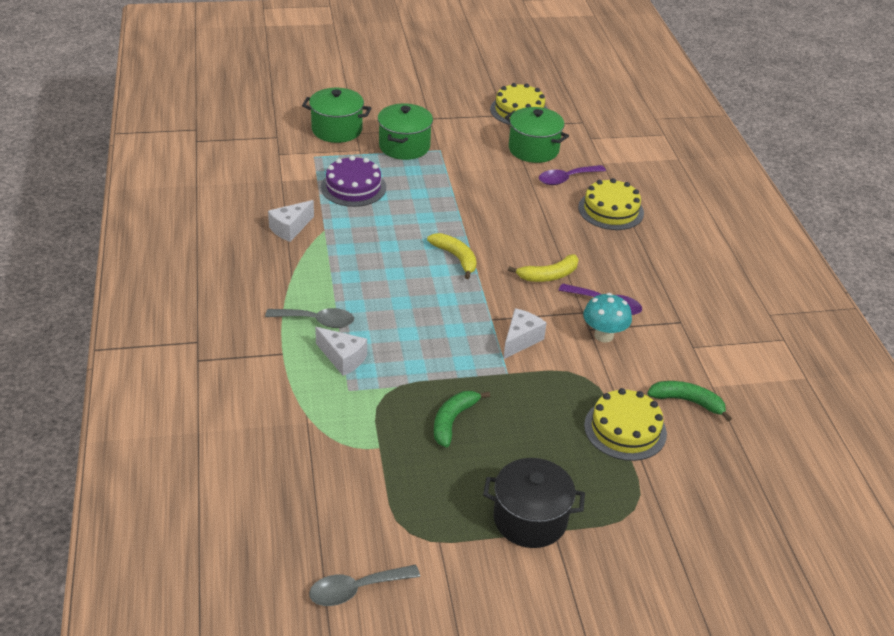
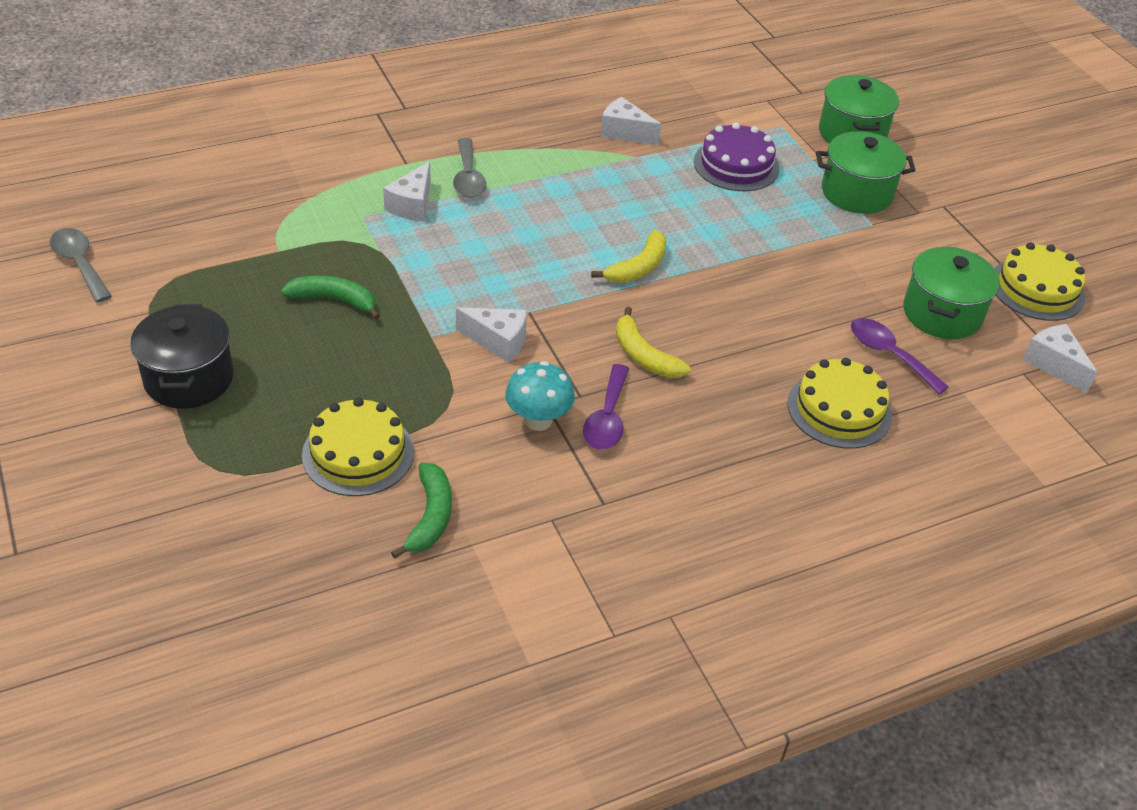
camera: 75 degrees right, 5 degrees up
none -> white cheese [1023,324,1097,393]

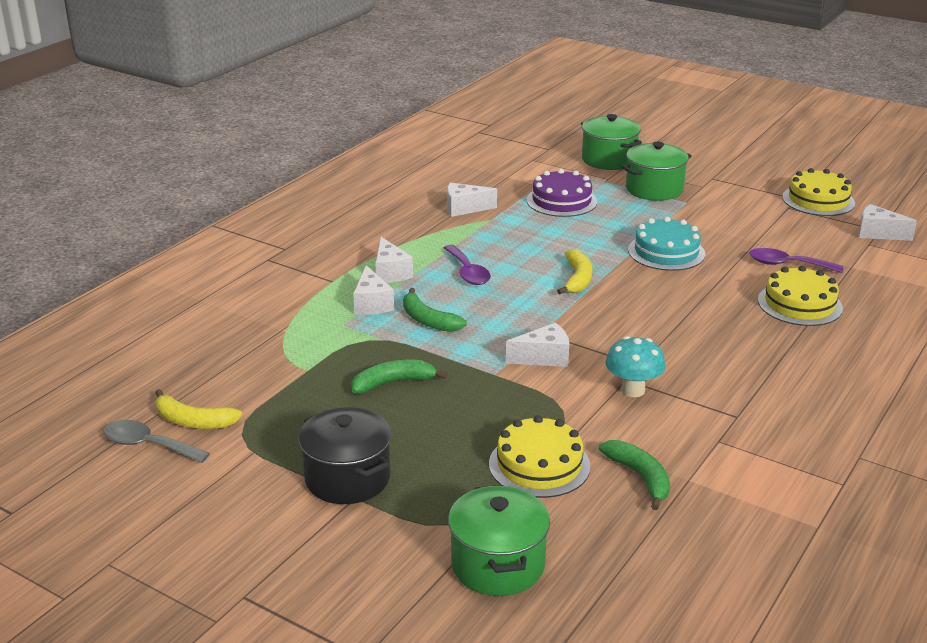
camera: 30 degrees left, 15 degrees down
grey spoon [453,138,486,198] -> white cheese [375,237,413,283]
purple spoon [583,364,629,450] -> purple spoon moved to [444,245,491,285]
yellow banana [616,307,691,378] -> yellow banana moved to [155,389,242,429]
green pot [903,247,1000,339] -> green pot moved to [448,485,550,596]
none -> green banana [403,288,467,332]
none -> turquoise cake [628,217,705,271]

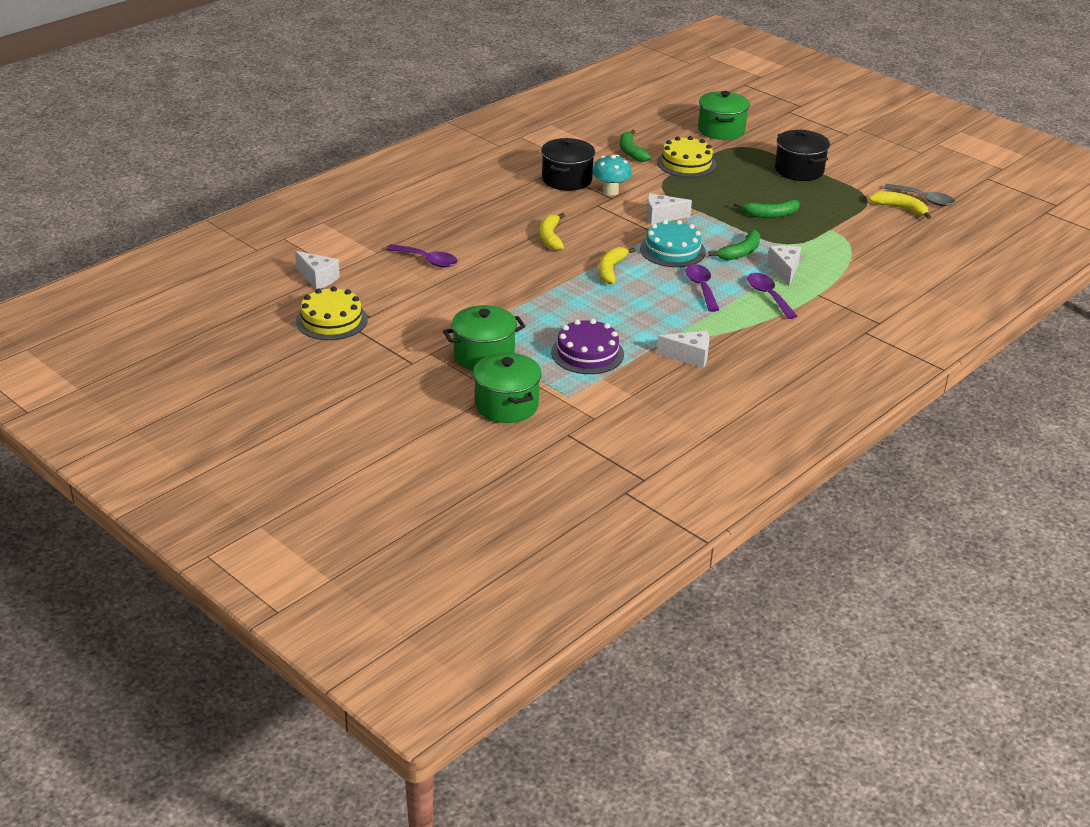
camera: 170 degrees left, 5 degrees up
white cheese [375,237,413,283] -> purple spoon [747,273,797,319]
green banana [403,288,467,332] -> green banana turned 75 degrees clockwise [709,230,760,260]
turquoise cake [628,217,705,271] -> turquoise cake moved to [640,220,706,267]
yellow cake [758,266,843,326] -> none
none -> yellow banana [539,213,565,251]
none -> black pot [541,138,595,191]

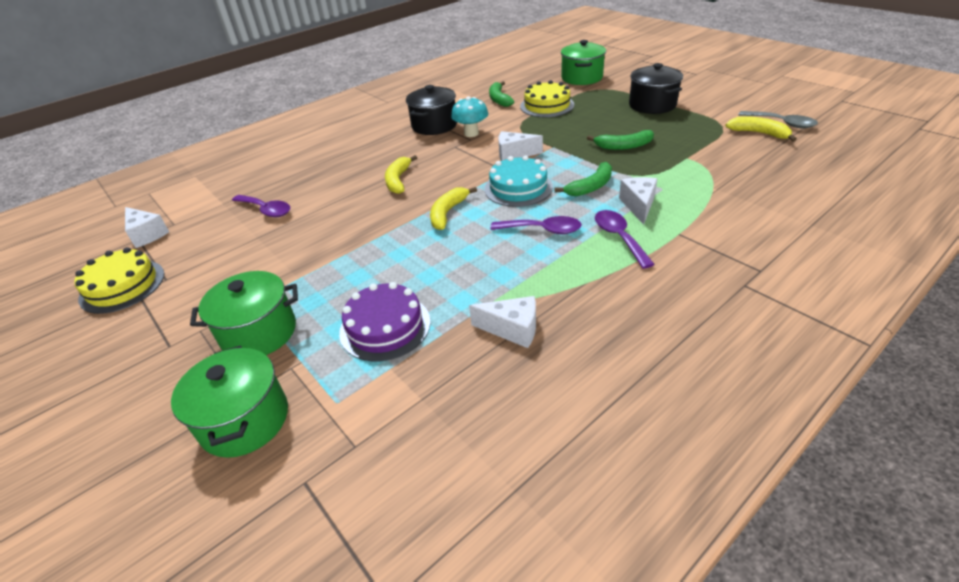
camera: 10 degrees right, 5 degrees up
purple spoon [685,264,719,312] -> purple spoon turned 105 degrees clockwise [491,216,582,234]

